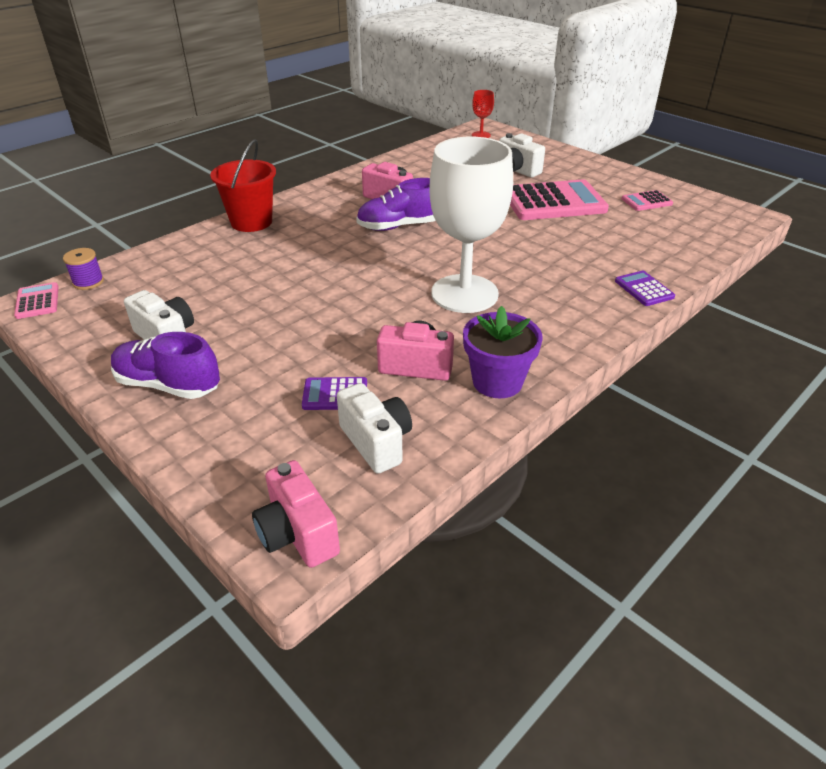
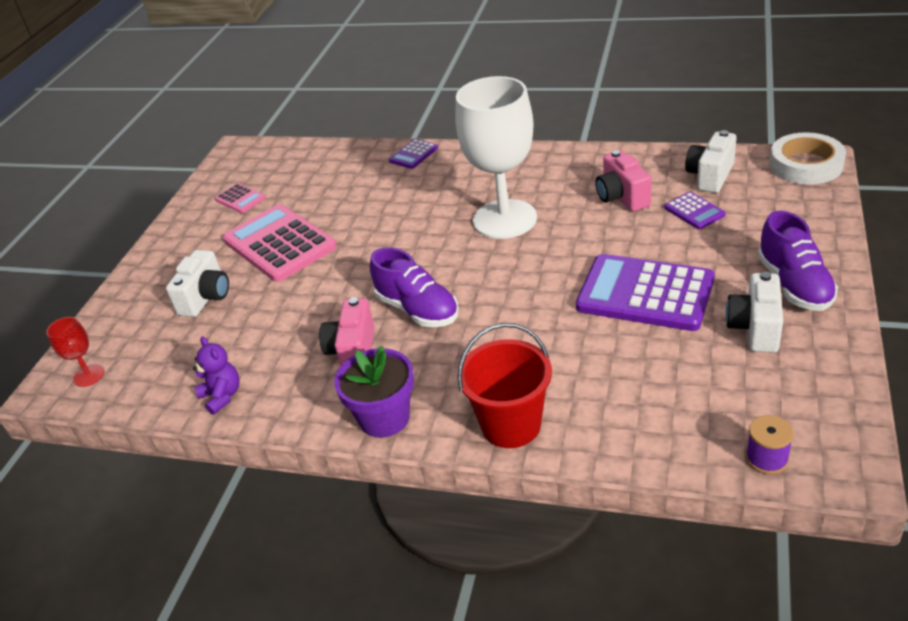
camera: 115 degrees left, 0 degrees up
pink calculator [14,282,59,319] -> none
pink camera [252,460,340,568] -> white tape [769,132,846,184]
purple flower pot [463,306,543,398] -> purple flower pot moved to [334,346,414,438]
none -> purple teddy bear [193,337,240,415]
none -> purple calculator [576,254,715,331]

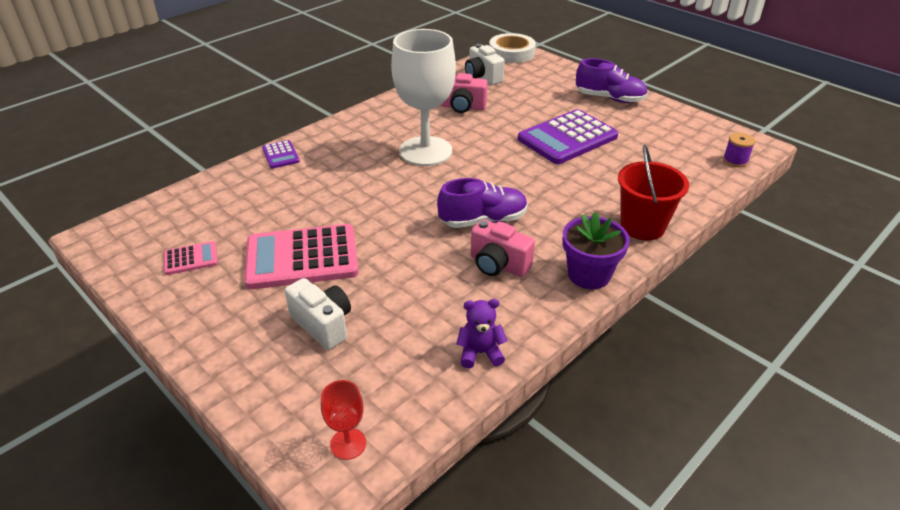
camera: 65 degrees left, 0 degrees up
purple calculator [664,192,726,229] -> none
white camera [726,272,783,353] -> none

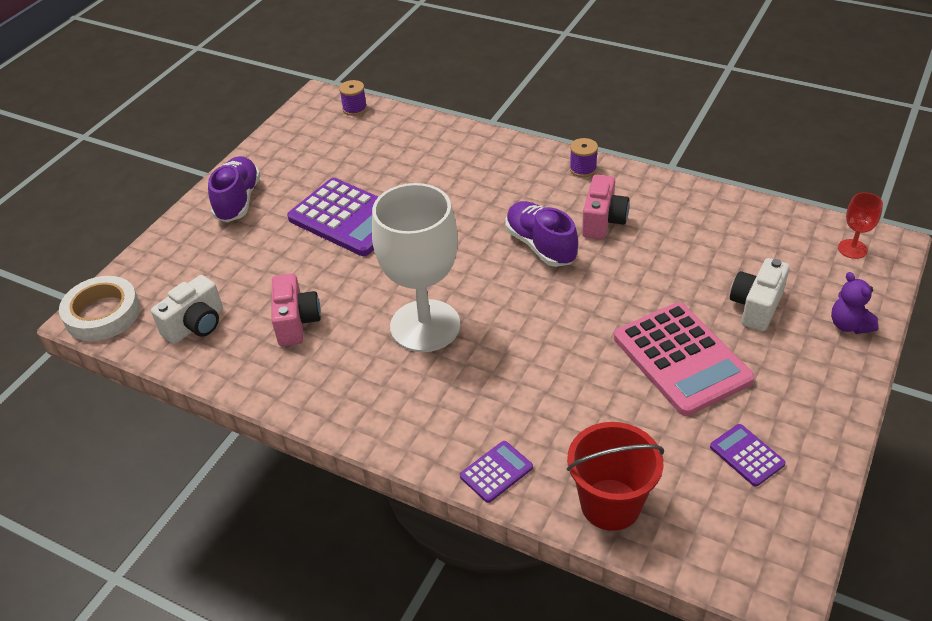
camera: 105 degrees left, 5 degrees up
pink calculator [164,241,218,275] -> purple calculator [710,424,786,487]
purple teddy bear [456,299,508,368] -> purple teddy bear moved to [831,272,879,334]
purple flower pot [563,212,630,289] -> purple spool [570,138,598,177]
red bucket [618,145,689,240] -> red bucket moved to [567,422,664,531]

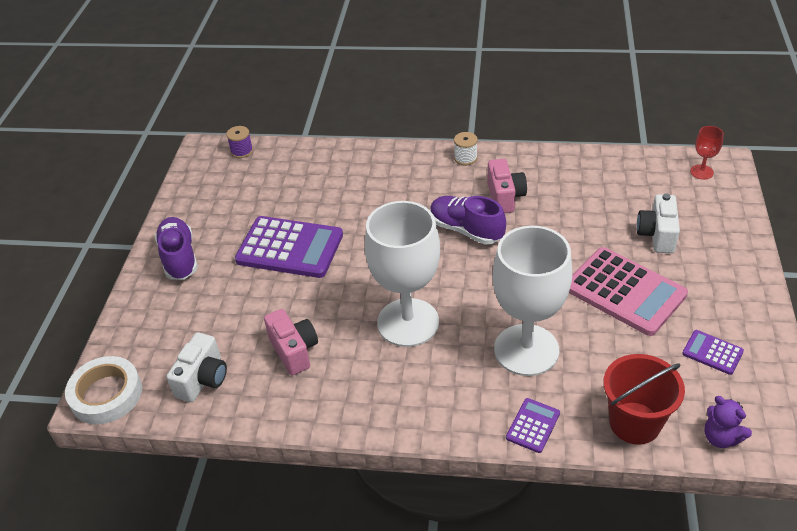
camera: 20 degrees left, 0 degrees up
purple spool [570,138,598,177] -> white spool [454,132,478,165]
purple teddy bear [831,272,879,334] -> purple teddy bear moved to [704,396,752,448]
none -> white goblet [493,226,572,376]

